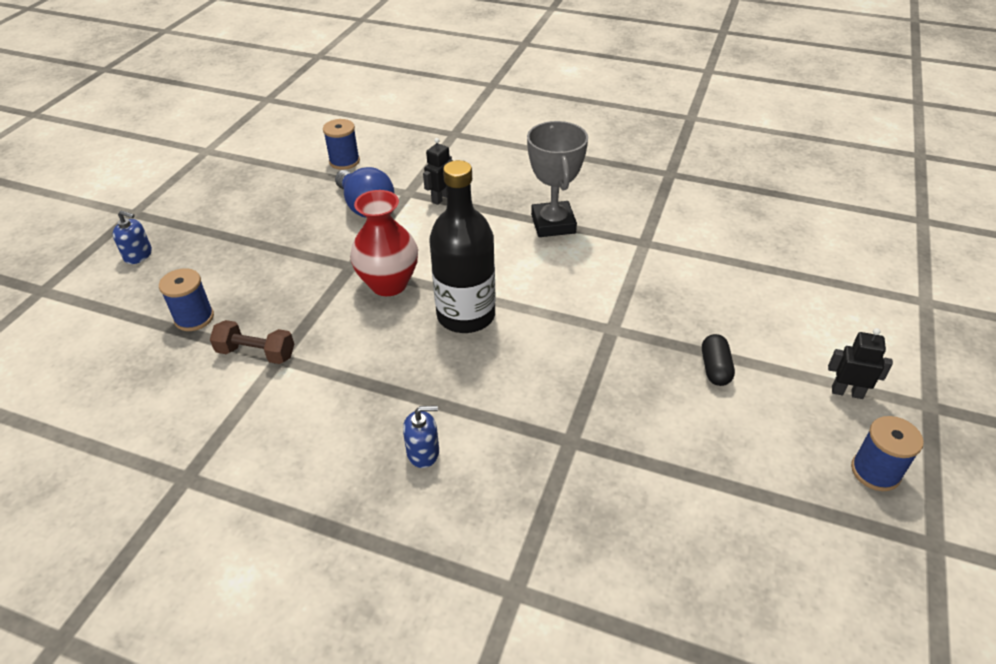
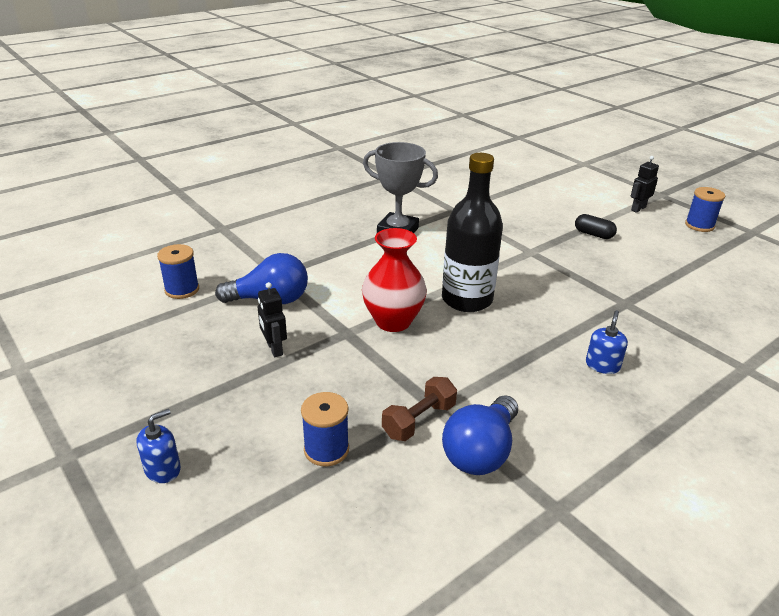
camera: 60 degrees left, 10 degrees down
black robot [423,138,453,205] -> black robot moved to [258,282,287,357]
none -> blue light bulb [442,395,518,475]

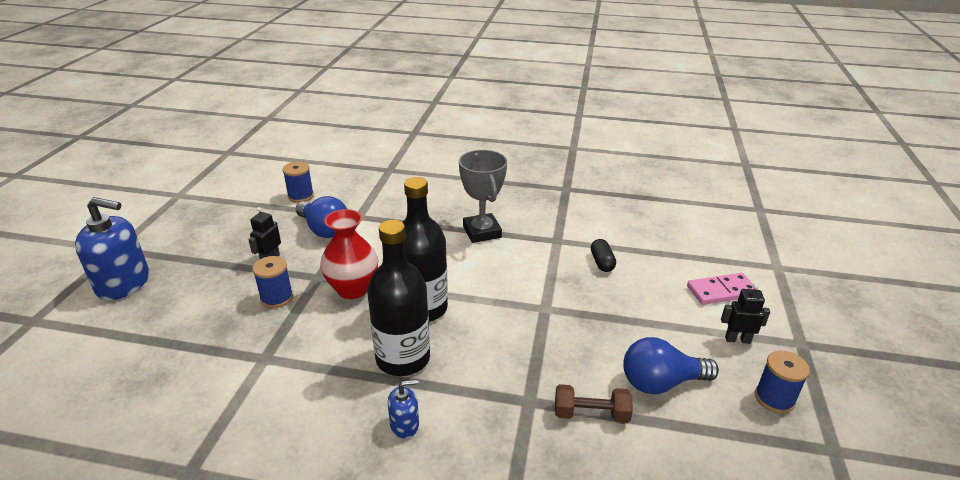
camera: 50 degrees right, 0 degrees up
blue soap dispenser [137,409,181,483] -> blue soap dispenser [75,197,149,300], size x2.08
blue spool [301,392,349,467] -> blue spool moved to [252,256,293,308]
brown dumbbell [382,377,457,441] -> brown dumbbell moved to [555,384,633,423]
blue light bulb [442,395,518,475] -> blue light bulb moved to [623,337,719,394]
black capsule [575,214,617,239] -> black capsule moved to [591,239,616,272]
none -> black bottle [367,220,430,376]
none -> pink domino [687,273,758,305]

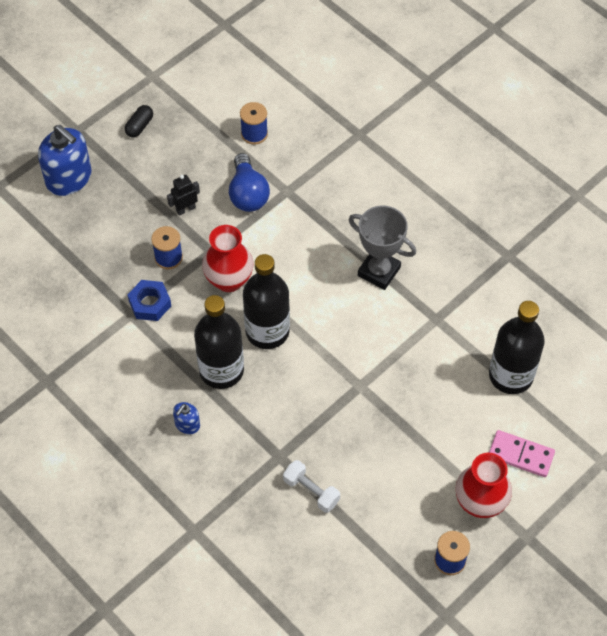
camera: 35 degrees right, 25 degrees up
blue soap dispenser [388,379,419,438] -> blue soap dispenser turned 105 degrees clockwise [173,402,200,434]
grey trophy [459,150,507,243] -> grey trophy turned 75 degrees counterclockwise [349,206,416,290]
brown dumbbell [555,384,633,423] -> white dumbbell [283,460,340,513]
black capsule [591,239,616,272] -> black capsule moved to [125,105,153,137]
blue light bulb [623,337,719,394] -> none
black robot [721,284,770,344] -> red vase [456,453,512,518]
none -> blue nut [128,280,171,321]
none -> black bottle [489,301,545,394]

